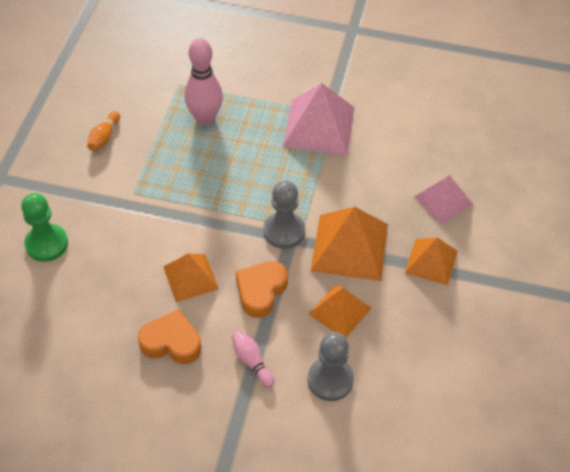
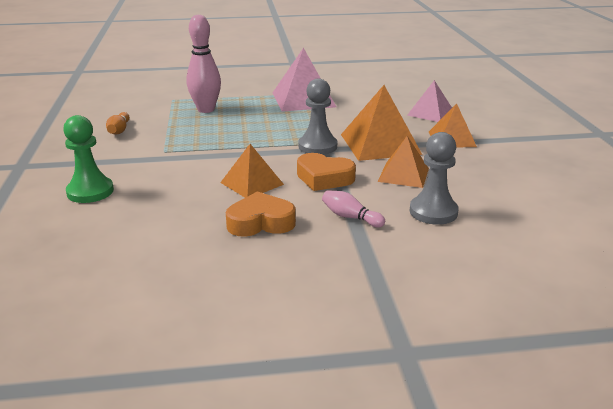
camera: 20 degrees left, 25 degrees down
orange heart [236,261,288,318] -> orange heart turned 75 degrees counterclockwise [297,153,356,191]

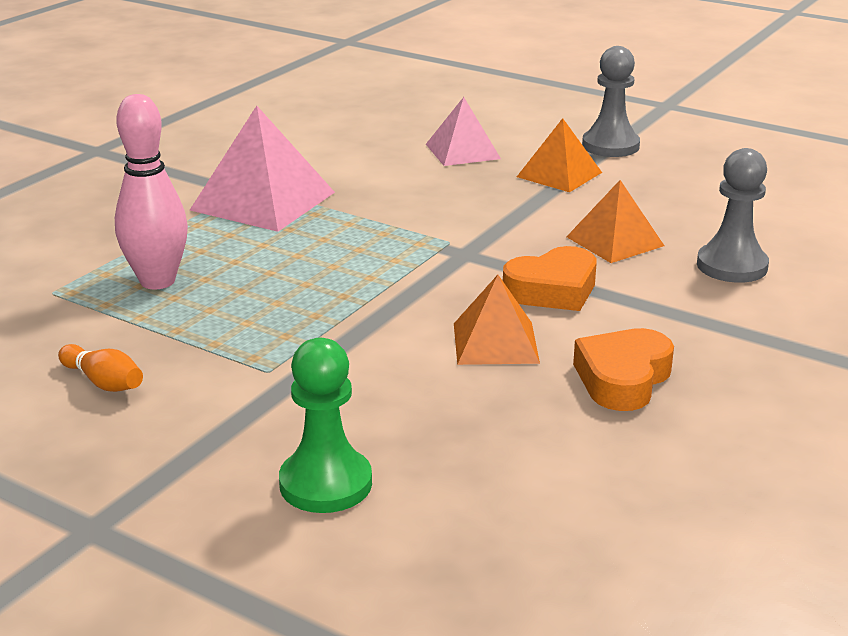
camera: 50 degrees left, 0 degrees up
grey pawn [298,78,337,155] -> grey pawn moved to [582,46,640,157]
pink bowling pin [322,190,385,228] -> none
orange pyramid [341,85,422,161] -> none

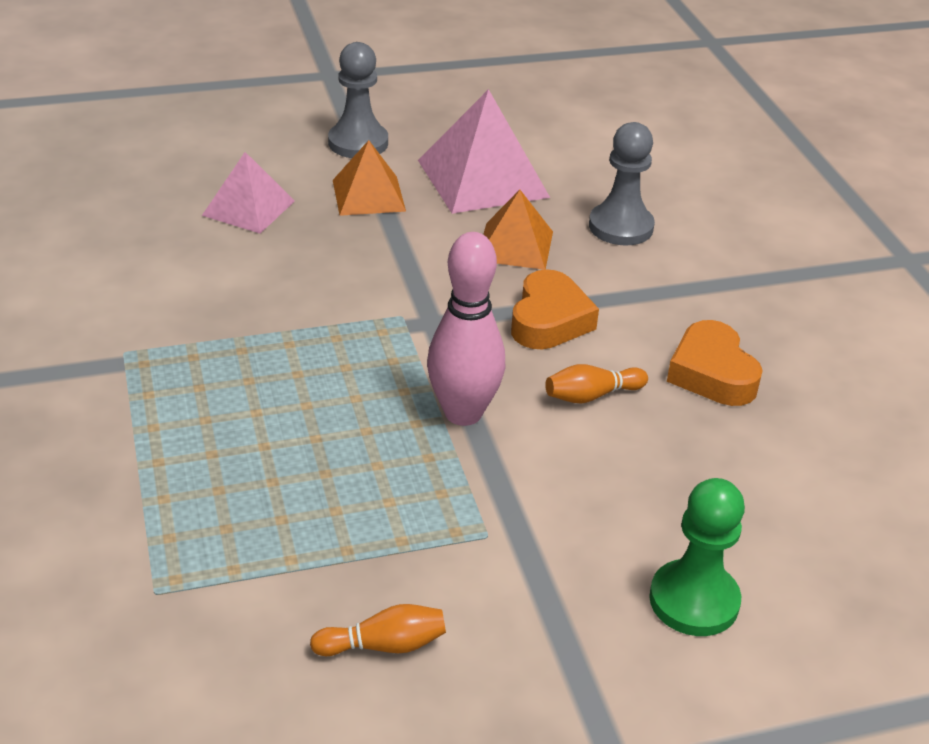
camera: 50 degrees left, 10 degrees up
pink bowling pin [115,94,188,289] -> pink bowling pin moved to [427,232,505,426]
pink pyramid [190,106,335,232] -> pink pyramid moved to [418,89,550,214]
orange pyramid [454,275,540,365] -> orange bowling pin [545,364,648,403]

